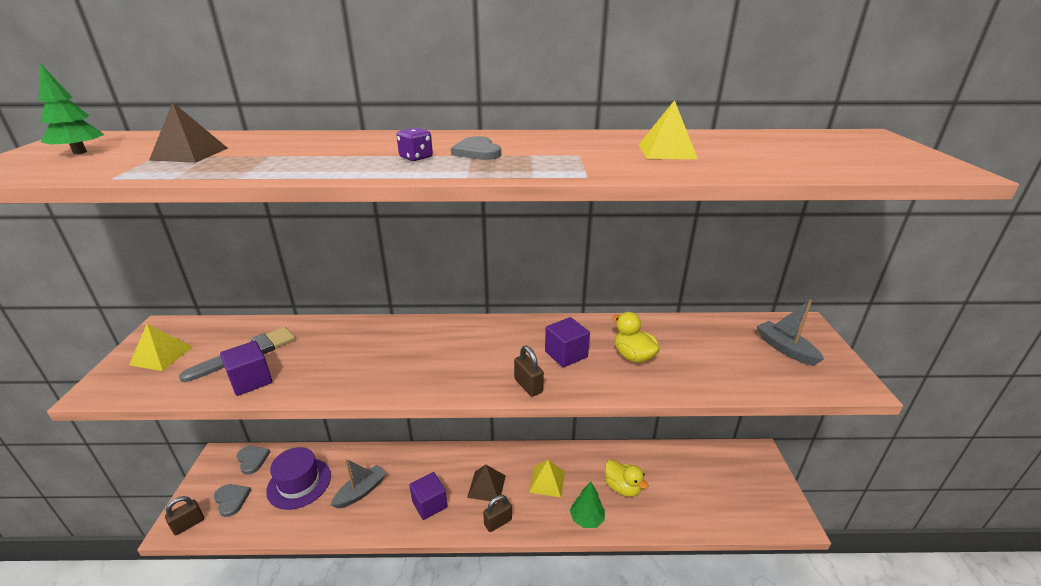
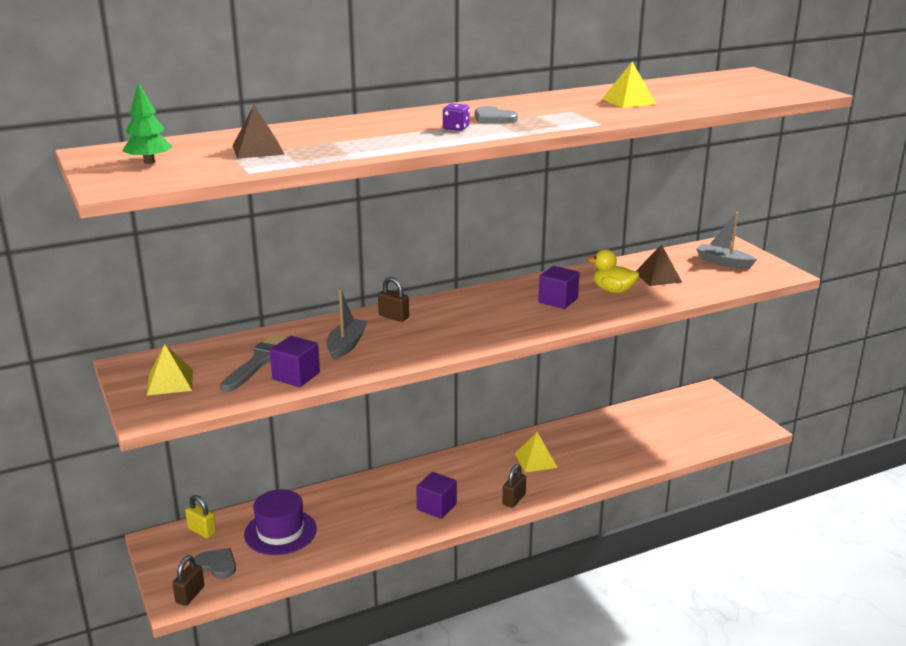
camera: 25 degrees left, 5 degrees down
grey heart [237,446,270,475] -> yellow padlock [185,495,216,538]
grey boat [331,459,386,509] -> grey boat moved to [326,288,367,360]
brown pyramid [467,464,506,502] -> brown pyramid moved to [636,244,682,286]
brown padlock [514,346,544,397] -> brown padlock moved to [378,277,409,322]
green tree [570,482,605,528] -> none
yellow duck [605,460,649,497] -> none

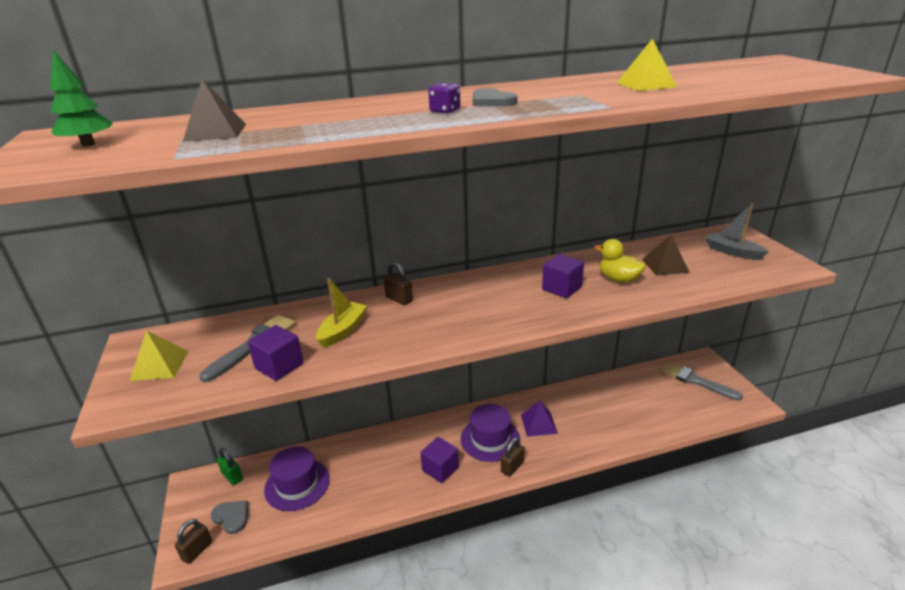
camera: 10 degrees right, 5 degrees up
yellow padlock [185,495,216,538] -> green padlock [217,448,243,486]
grey boat [326,288,367,360] -> yellow boat [316,278,367,348]
yellow pyramid [515,432,558,473] -> purple pyramid [521,401,558,437]
none -> purple hat [461,404,520,462]
none -> grey brush [661,361,743,401]

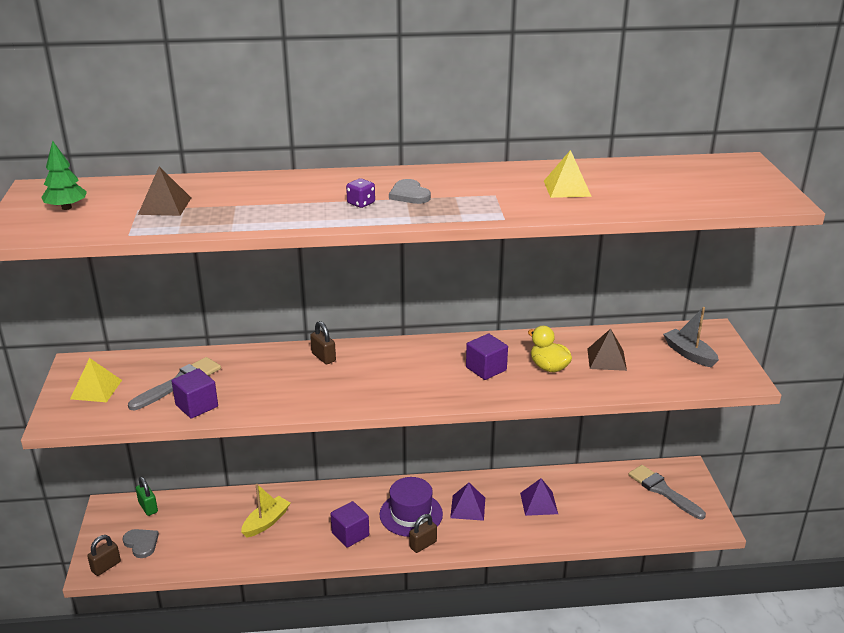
camera: 10 degrees right, 0 degrees up
purple hat [264,446,330,511] -> none
yellow boat [316,278,367,348] -> yellow boat moved to [241,484,290,537]
none -> purple pyramid [520,478,558,516]

